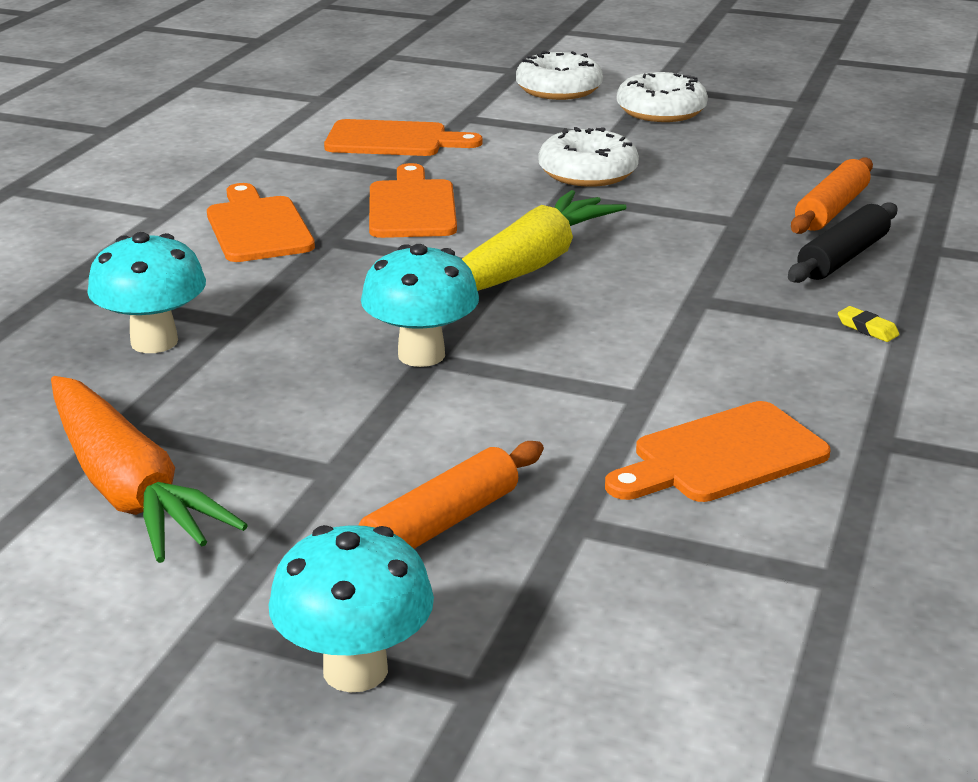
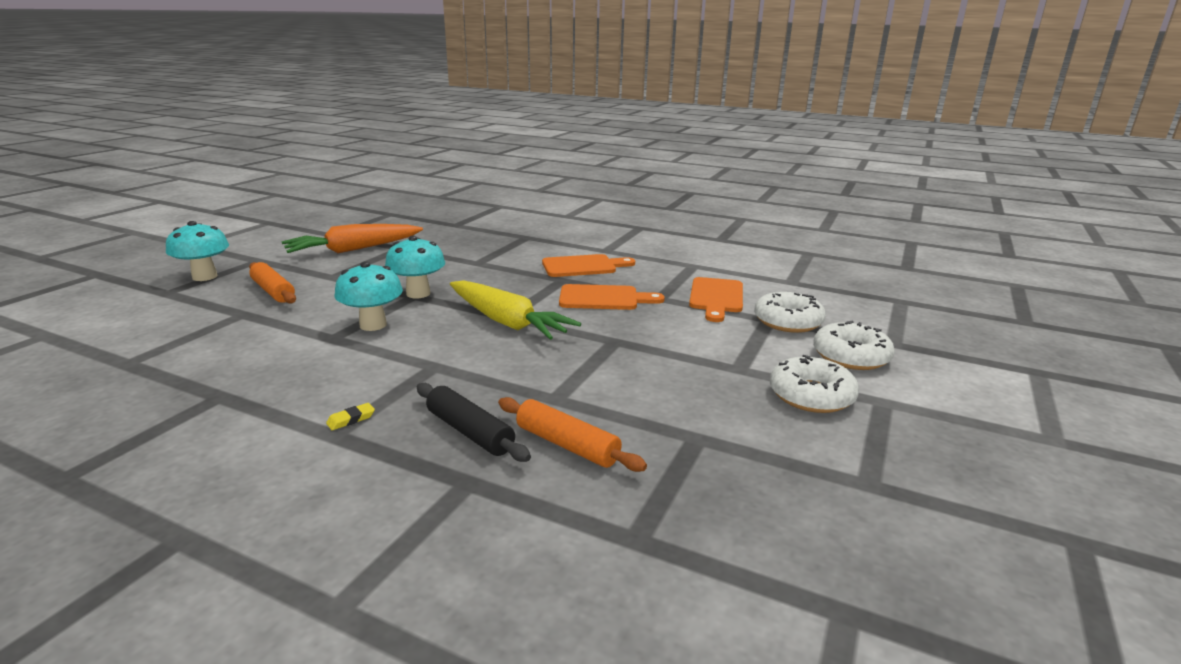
camera: 95 degrees right, 5 degrees down
turquoise mushroom [87,232,206,353] -> turquoise mushroom moved to [334,261,403,331]
white donut [538,127,639,187] -> white donut moved to [754,292,826,333]
orange cutting board [605,401,831,502] -> none

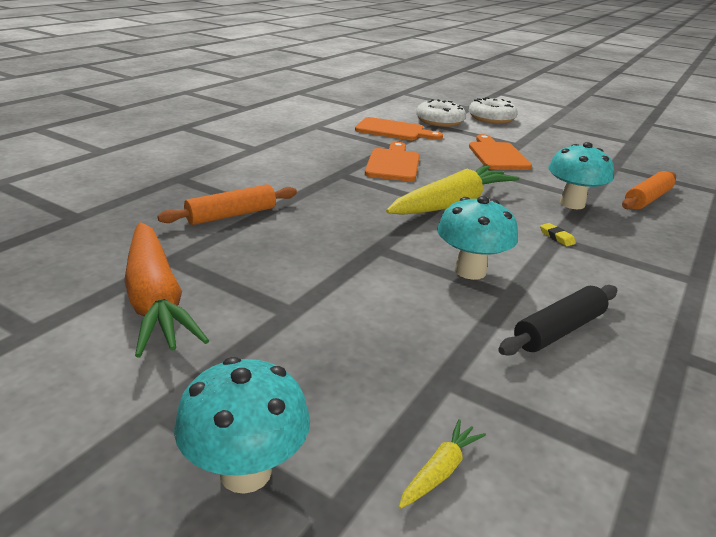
camera: 85 degrees left, 5 degrees up
orange rolling pin [249,262,296,304] -> orange rolling pin moved to [157,184,297,225]
yellow eraser [326,403,375,430] -> yellow eraser moved to [540,223,576,246]
turquoise mushroom [385,236,445,298] -> turquoise mushroom moved to [549,142,614,209]
black rolling pin [417,383,531,462] -> black rolling pin moved to [498,285,617,356]
orange cutting board [542,254,635,277] -> orange cutting board moved to [469,134,532,170]
white donut [770,355,859,413] -> none
none -> yellow carrot [398,419,486,509]

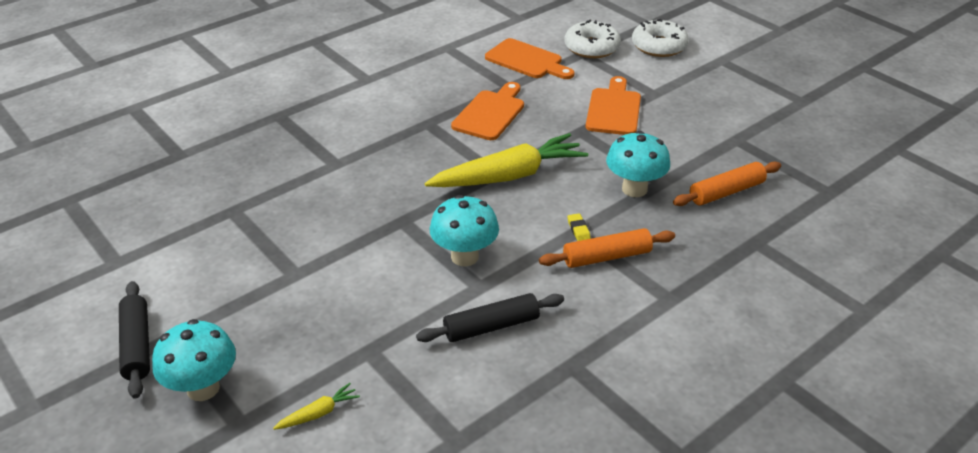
camera: 20 degrees right, 10 degrees up
orange carrot [124,222,209,357] -> none
orange rolling pin [157,184,297,225] -> orange rolling pin moved to [539,228,675,268]
none -> black rolling pin [119,281,150,399]

